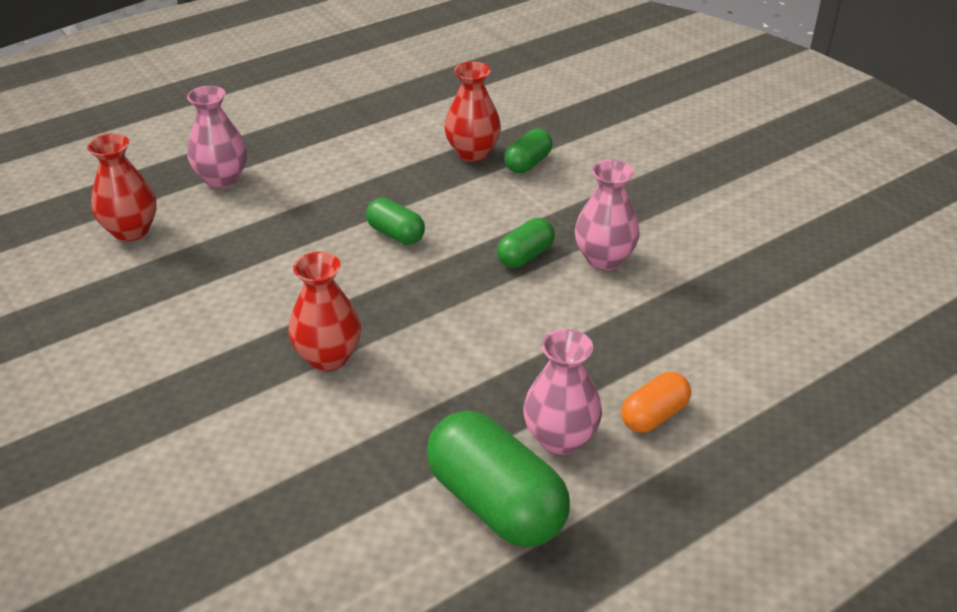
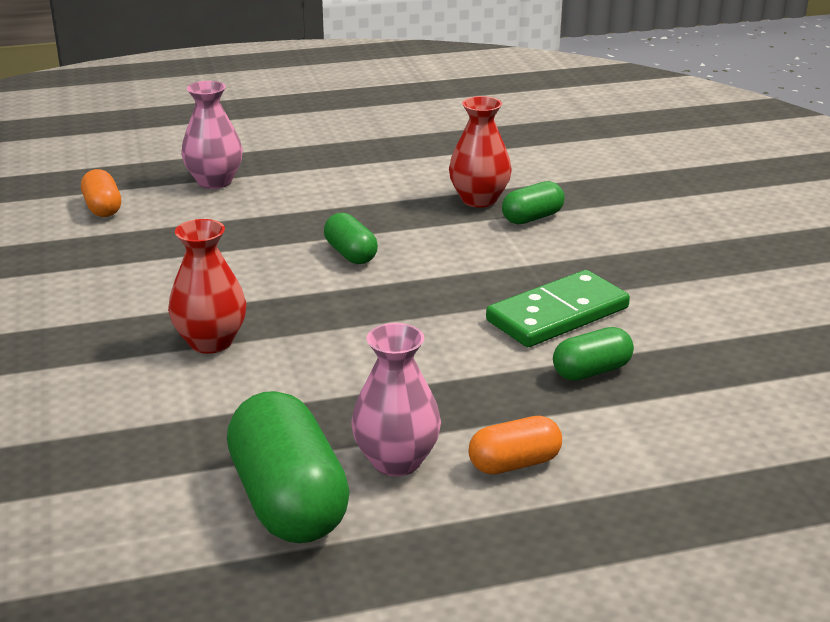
camera: 20 degrees right, 10 degrees down
red vase [87,134,157,242] -> orange capsule [81,169,121,217]
green capsule [497,218,555,268] -> green capsule moved to [553,327,634,381]
pink vase [575,160,640,270] -> green domino [486,270,630,347]

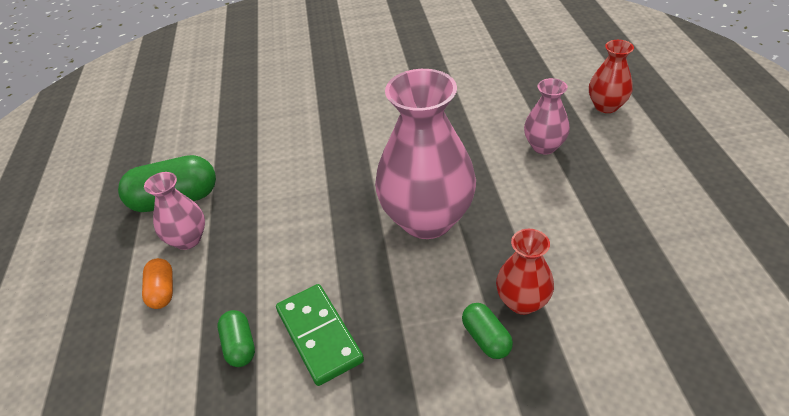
camera: 100 degrees right, 15 degrees up
orange capsule [81,169,121,217] -> none
red vase [168,219,247,354] -> red vase moved to [589,40,634,113]
green capsule [324,213,378,264] -> pink vase [375,69,476,239]

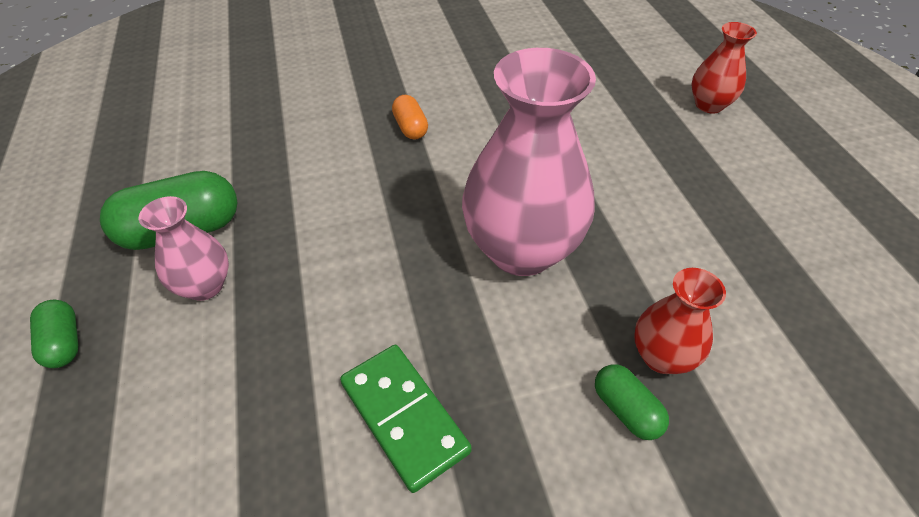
camera: 10 degrees left, 5 degrees up
orange capsule [142,258,173,309] -> orange capsule moved to [392,95,428,140]
green capsule [218,310,255,367] -> green capsule moved to [30,300,79,368]
pink vase [524,78,570,155] -> none

